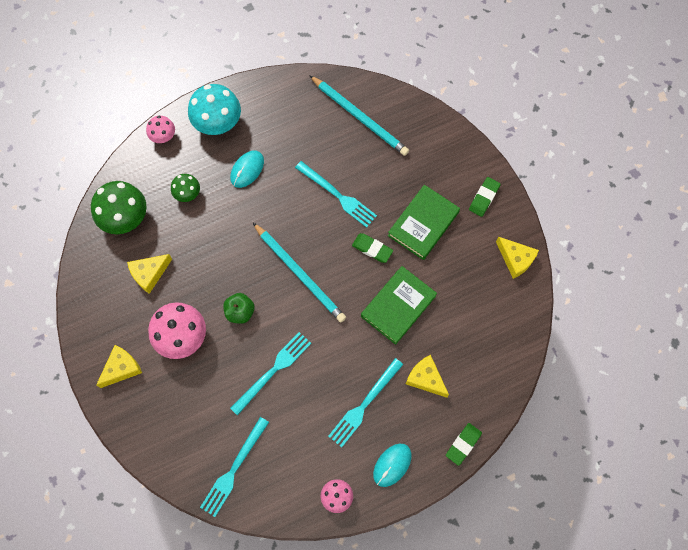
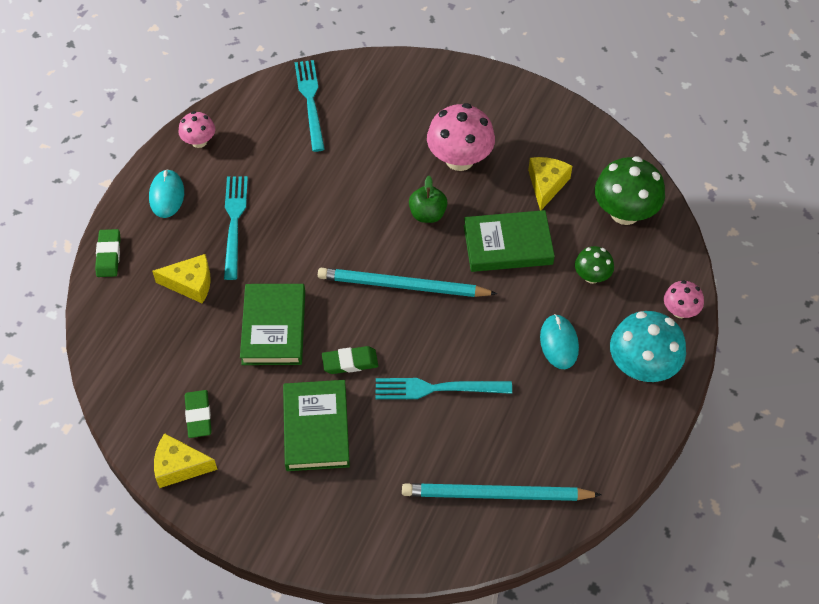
camera: 140 degrees right, 15 degrees down
yellow cheese [96,345,142,388] -> none
turquoise fork [230,332,311,416] -> none
green eraser [469,177,501,217] -> green eraser moved to [185,390,212,438]
none -> green book [464,210,555,272]

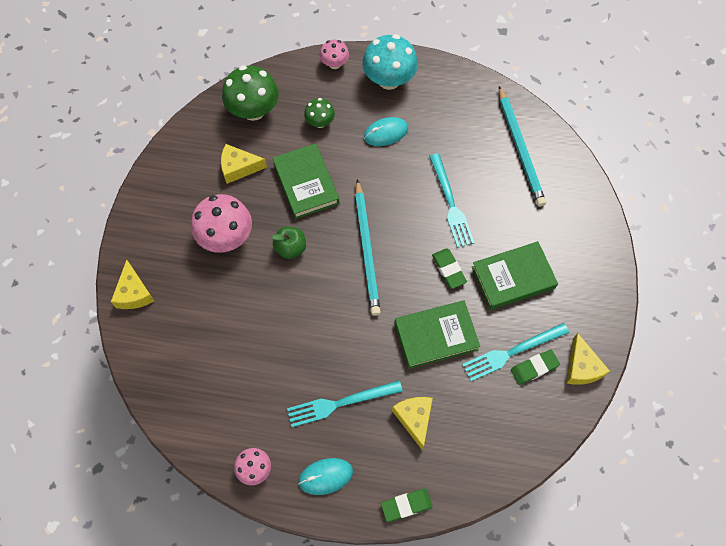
camera: 105 degrees left, 10 degrees up
turquoise fork [295,60,325,152] -> turquoise fork moved to [462,323,569,381]
none -> yellow cheese [111,260,154,309]

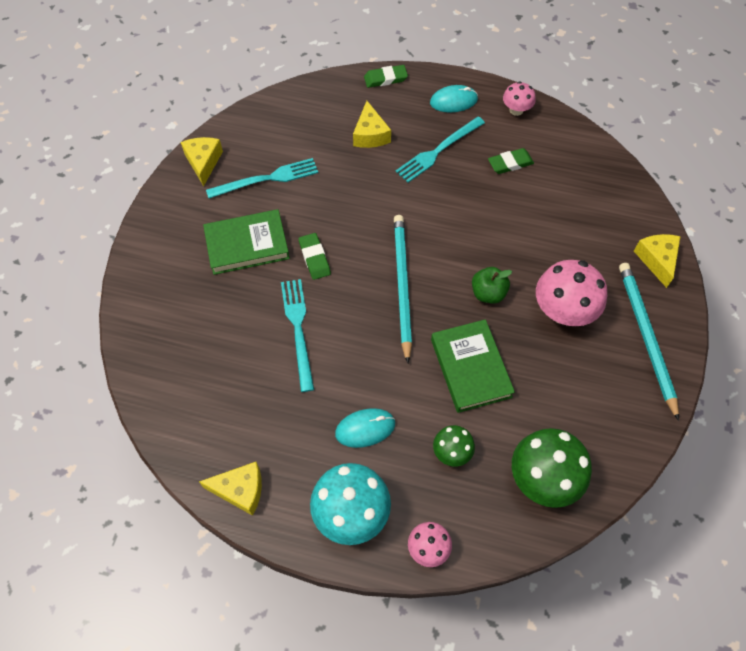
camera: 175 degrees left, 5 degrees down
yellow cheese [221,144,267,184] -> yellow cheese moved to [199,462,262,516]
turquoise fork [287,380,403,427] -> turquoise fork turned 150 degrees clockwise [396,117,485,183]
green book [395,300,480,369] -> none
turquoise pencil [499,86,546,207] -> turquoise pencil moved to [619,263,679,421]
green eraser [511,349,560,385] -> green eraser moved to [488,148,534,174]

